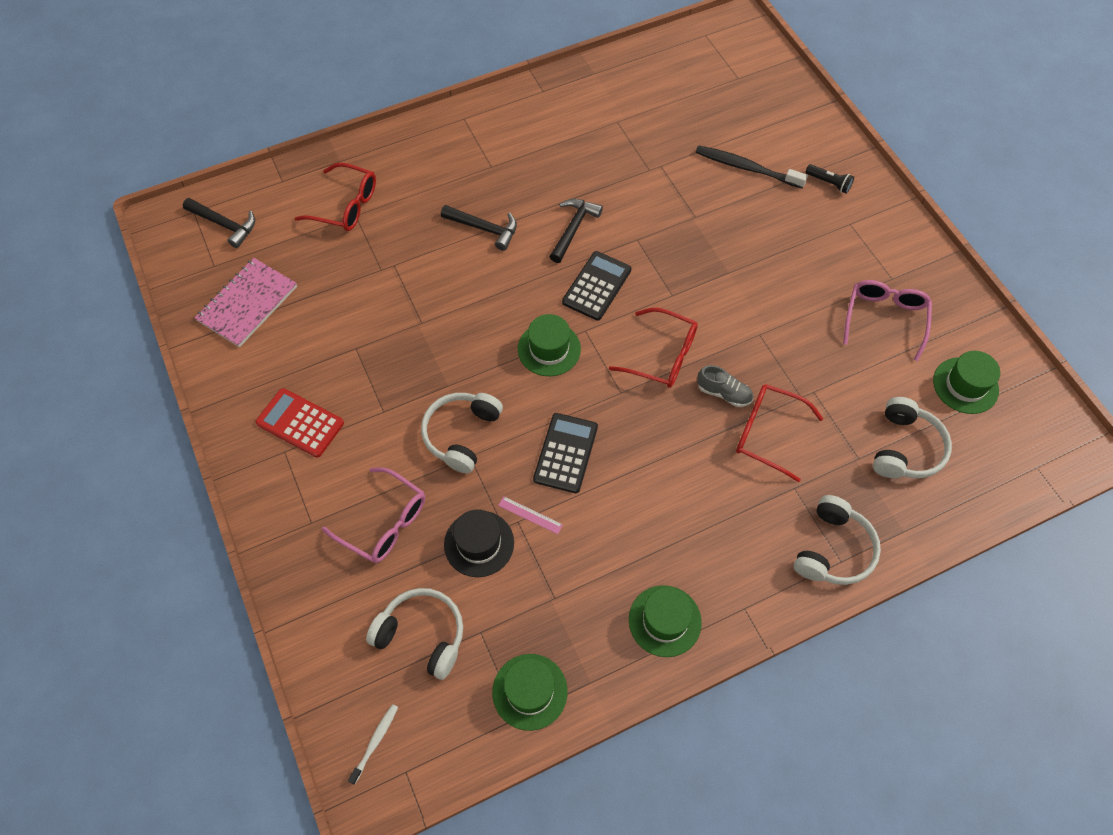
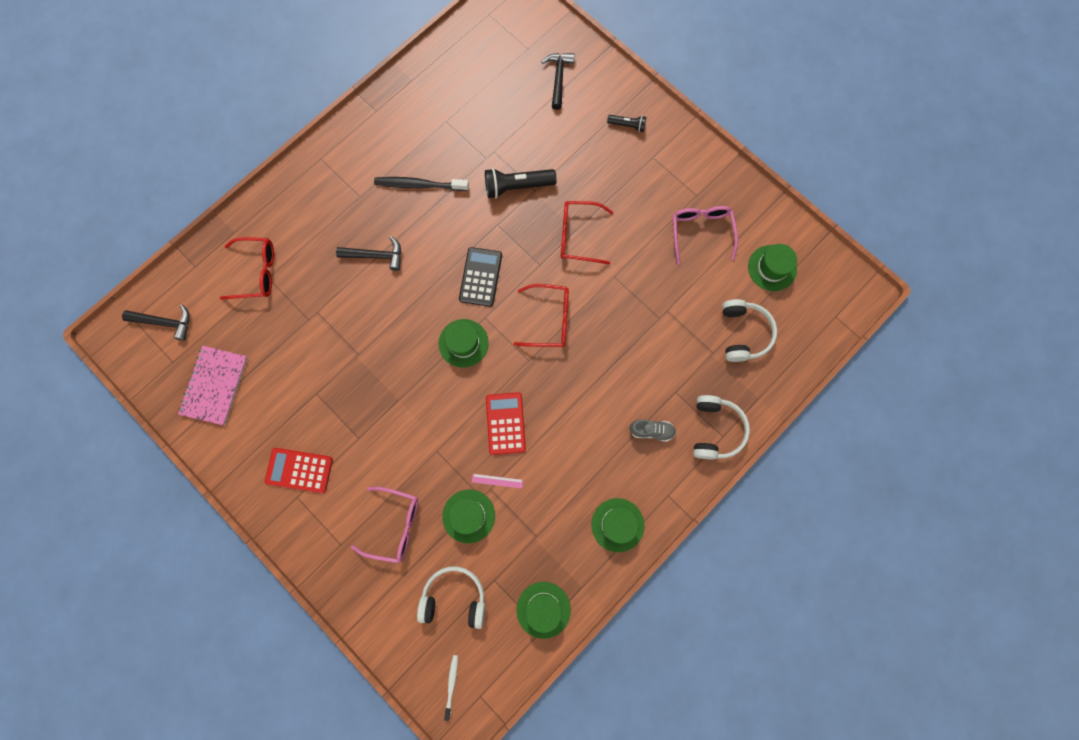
camera: 20 degrees left, 15 degrees up
white headphones [421,393,503,473] -> none
black hat [444,509,514,577] -> green hat [442,489,495,543]
black calculator [533,413,598,493] -> red calculator [486,392,526,455]
black hammer [549,199,603,263] -> black hammer moved to [542,53,574,110]
black toothbrush [695,145,808,189] -> black toothbrush moved to [374,177,469,191]
grey shoe [697,365,753,407] -> grey shoe moved to [629,419,676,442]
red glasses [736,384,824,482] -> red glasses moved to [561,201,613,265]
none -> black flashlight [485,168,557,198]

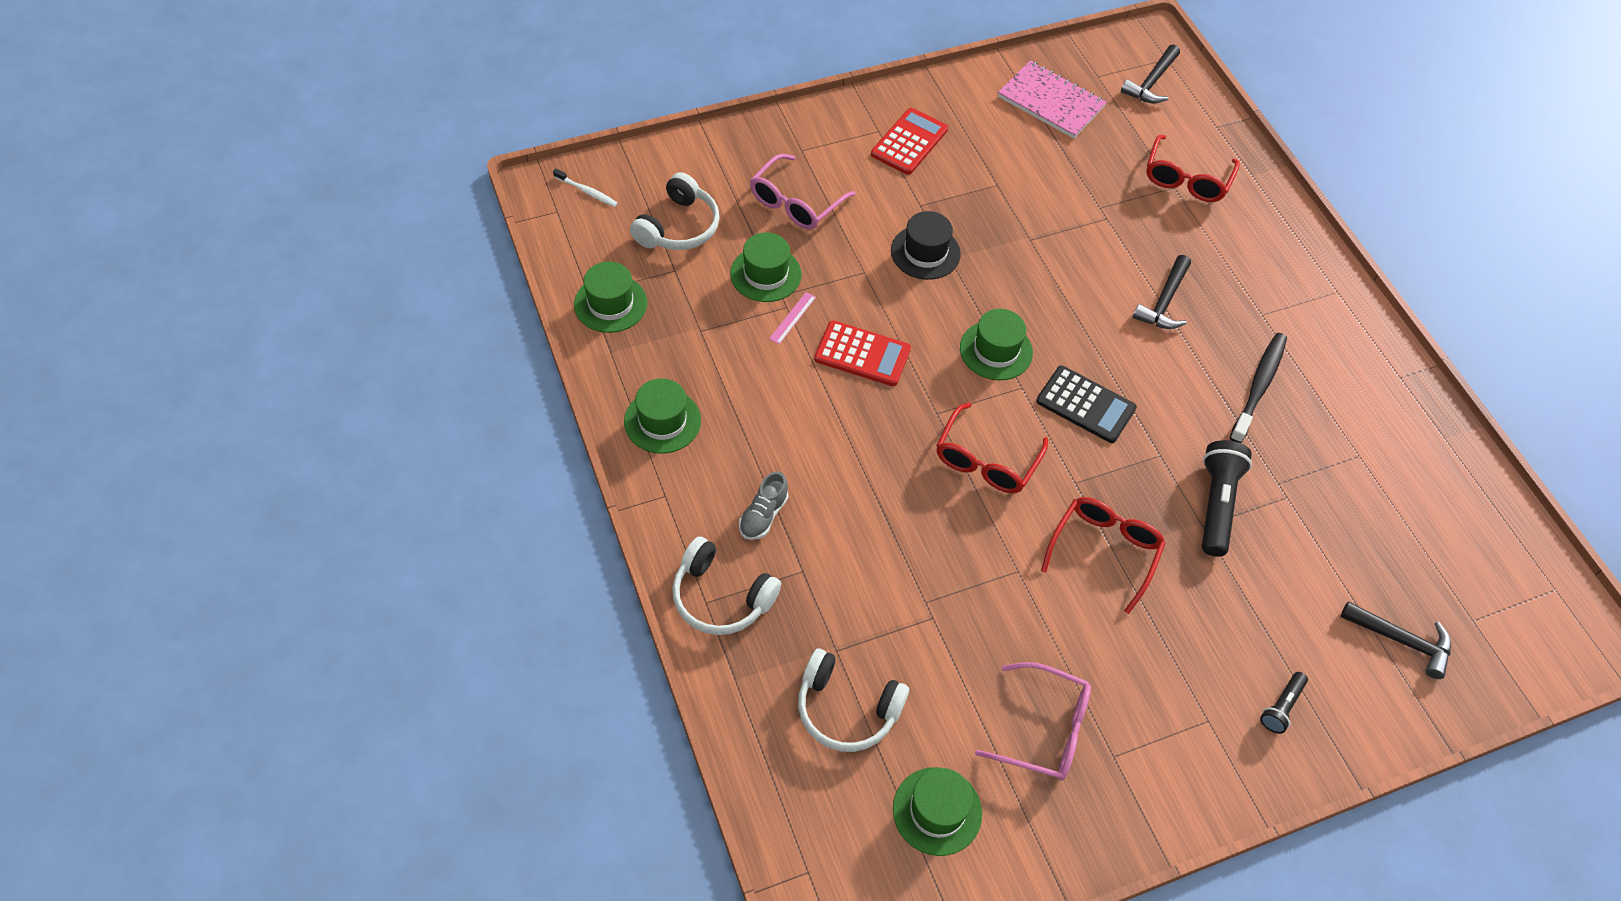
camera: 110 degrees right, 20 degrees down
none -> black hat [891,211,961,280]

